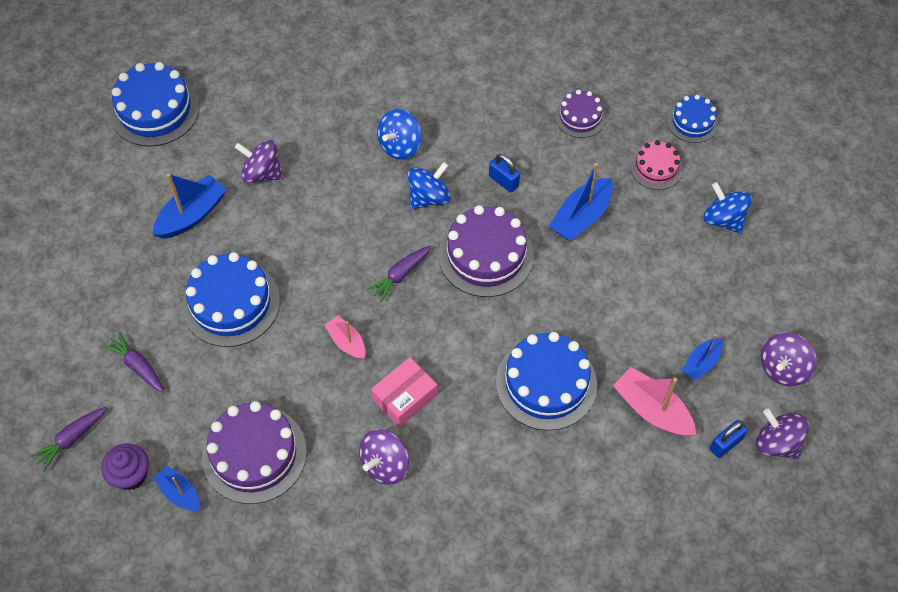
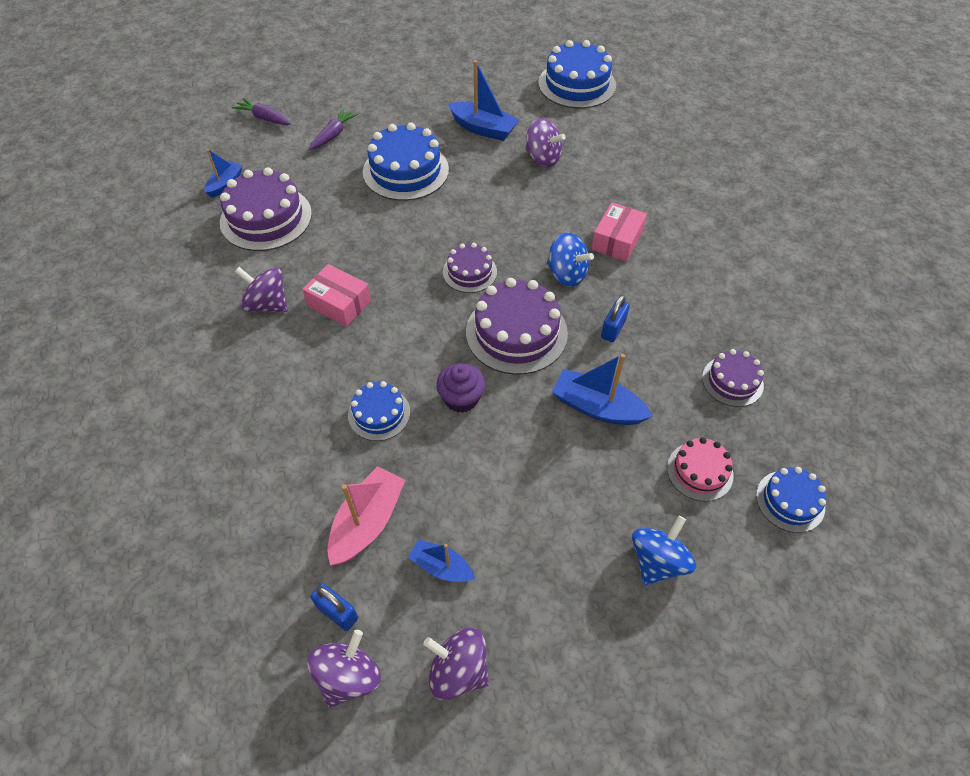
camera: 75 degrees right, 5 degrees down
purple cupcake [101,443,149,490] -> purple cupcake moved to [436,363,485,413]
purple spinning top [235,140,283,183] -> purple spinning top turned 120 degrees clockwise [525,118,566,167]
pink boat [325,315,366,360] -> none
purple carrot [366,246,431,302] -> purple cake [443,243,497,293]
blue spinning top [377,109,421,159] -> pink box [591,202,647,262]
blue cake [496,332,597,431] -> blue cake [348,381,410,441], size x0.57

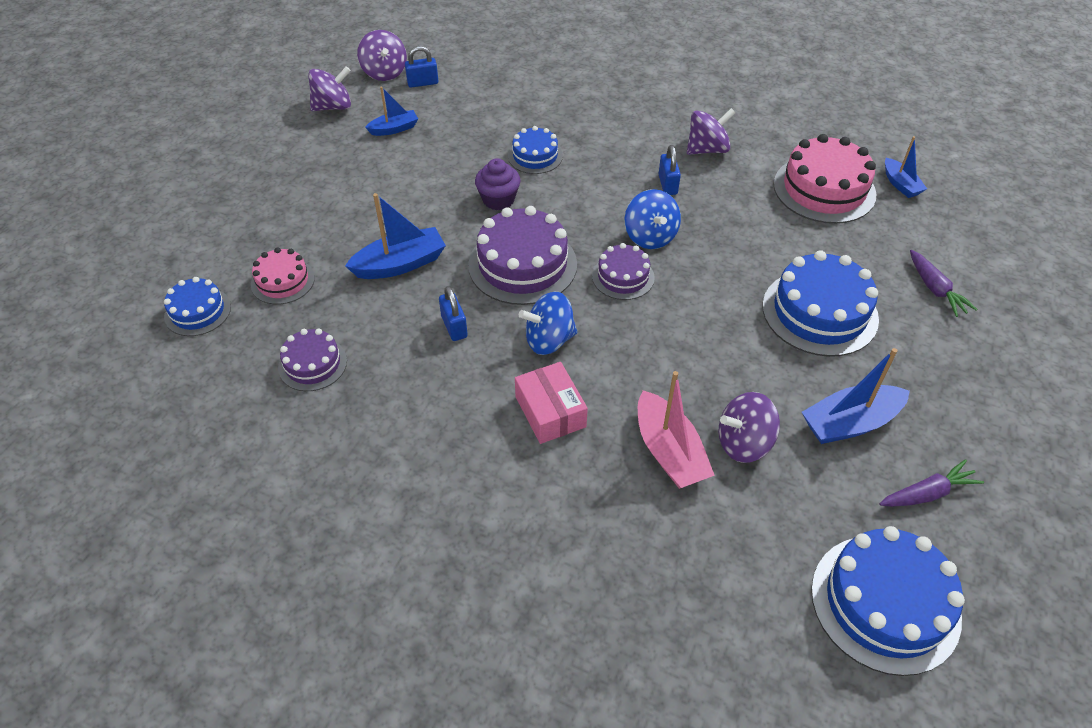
camera: 130 degrees right, 5 degrees down
purple cake [220,167,312,251] -> pink cake [774,134,876,224]
purple carrot [232,98,291,125] -> purple carrot moved to [879,459,984,507]
pink box [302,264,371,327] -> blue padlock [659,145,681,195]
pink boat [327,466,405,565] -> pink boat moved to [638,371,715,489]
blue spinning top [632,516,696,585] -> blue spinning top moved to [625,189,681,249]

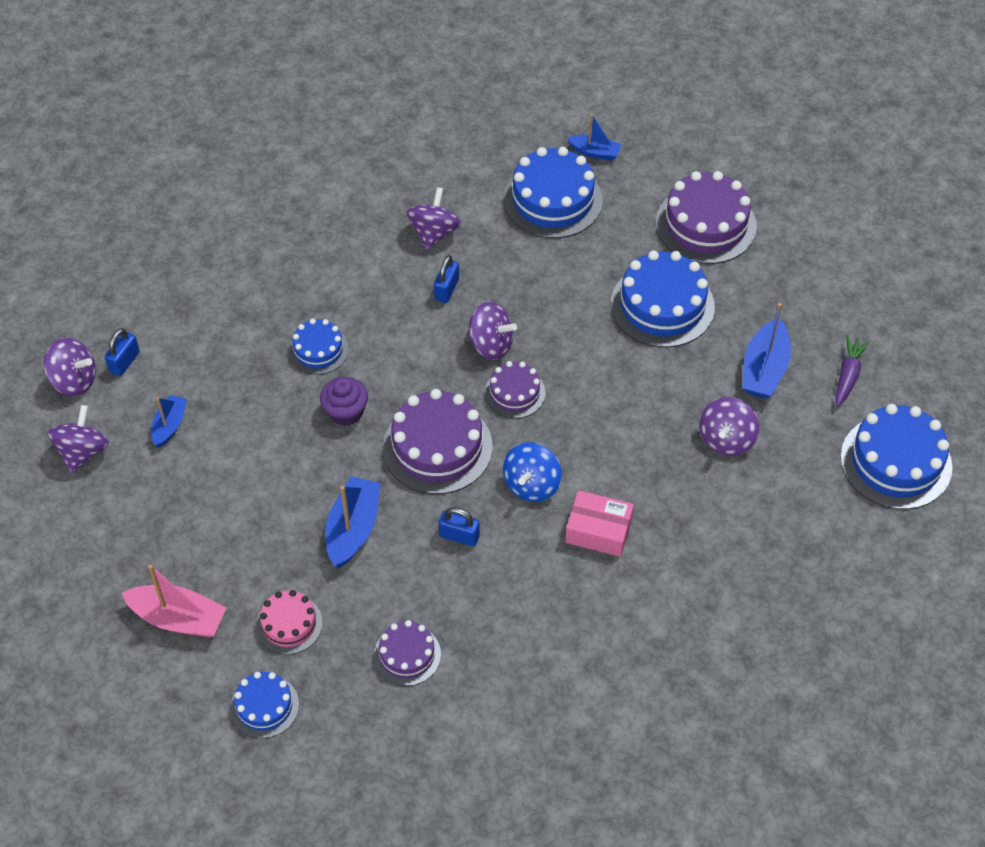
camera: 50 degrees left, 5 degrees up
blue spinning top [625,189,681,249] -> purple spinning top [467,302,517,360]
pink boat [638,371,715,489] -> pink boat moved to [122,564,226,638]
blue padlock [659,145,681,195] -> blue padlock turned 75 degrees clockwise [434,255,459,303]
pink cake [774,134,876,224] -> blue cake [503,147,603,238]
purple carrot [910,250,977,317] -> purple cake [656,171,757,264]

